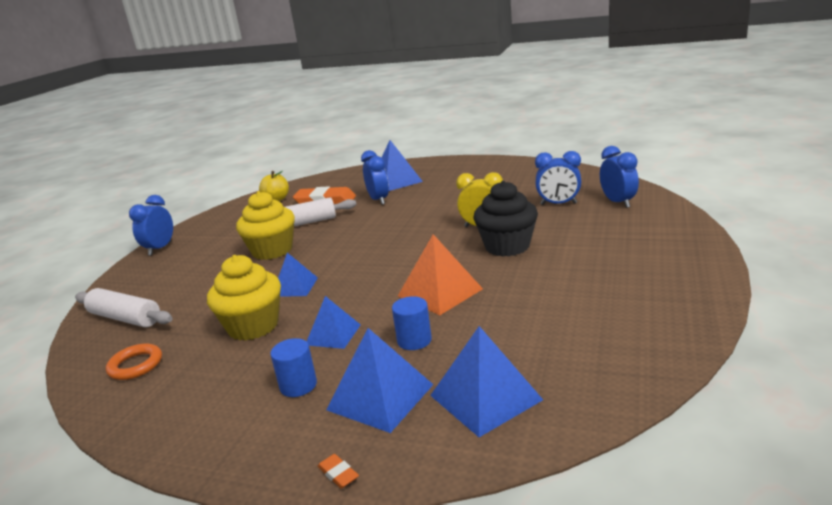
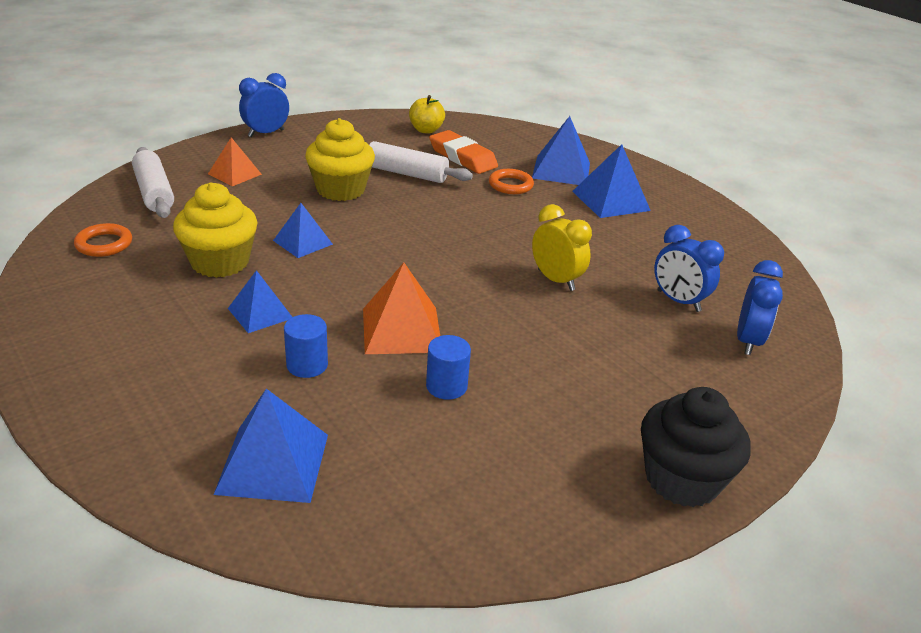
camera: 30 degrees right, 10 degrees up
blue cylinder [270,338,317,397] -> blue cylinder moved to [426,335,471,400]
orange eraser [318,454,359,489] -> none
blue pyramid [326,328,433,433] -> blue pyramid moved to [572,144,651,218]
blue clock [361,150,389,205] -> orange ring [489,169,534,194]
black cupcake [473,181,538,256] -> black cupcake moved to [641,387,751,507]
none -> orange pyramid [208,137,262,186]

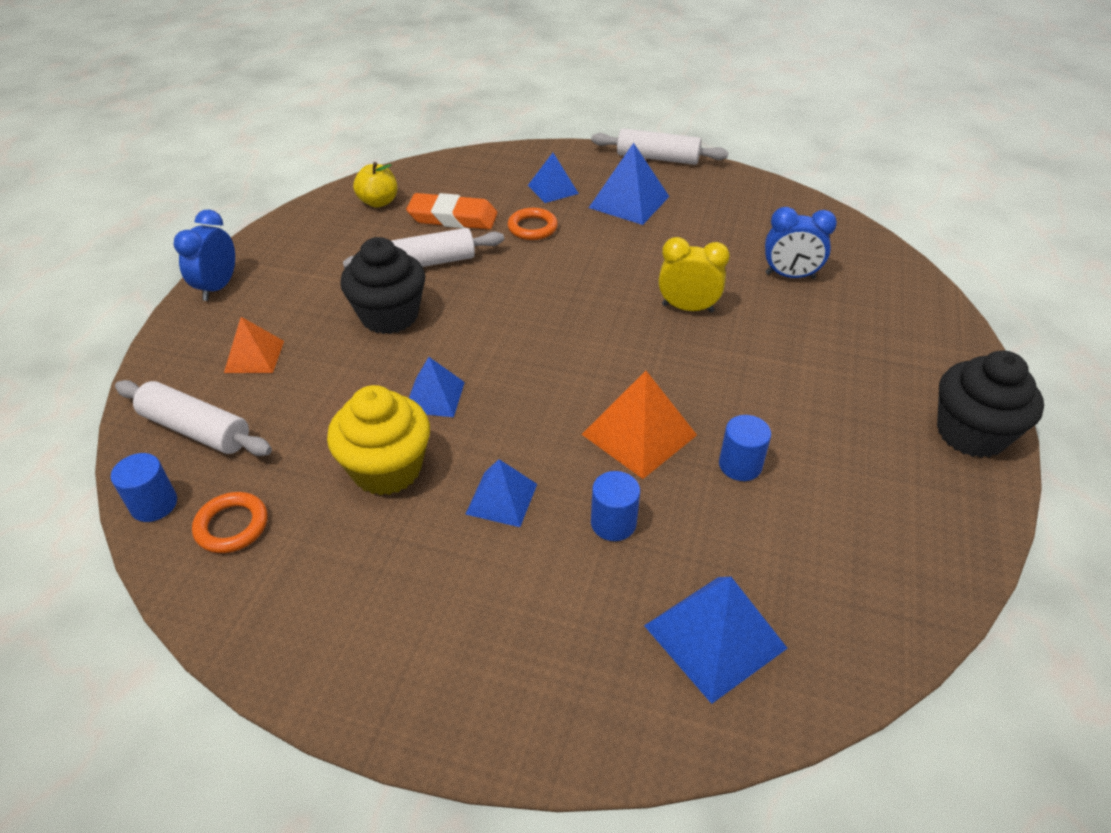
camera: 35 degrees left, 10 degrees up
yellow cupcake [305,118,375,201] -> black cupcake [340,237,425,334]
blue pyramid [532,116,590,185] -> blue pyramid [528,153,579,203], size x0.65
blue clock [737,260,783,355] -> none
none -> blue cylinder [111,453,177,522]
none -> white rolling pin [591,128,728,165]

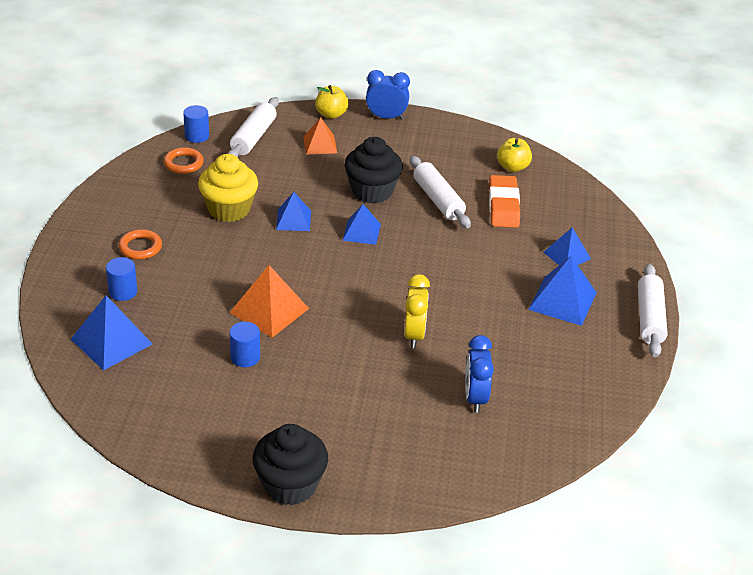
camera: 80 degrees right, 5 degrees down
blue pyramid [465,459,537,527] -> blue pyramid moved to [342,204,381,245]
orange ring [507,208,558,240] -> orange ring moved to [118,229,162,260]
blue cylinder [591,471,640,541] -> blue cylinder moved to [106,257,137,301]
none -> yellow apple [315,85,349,119]

